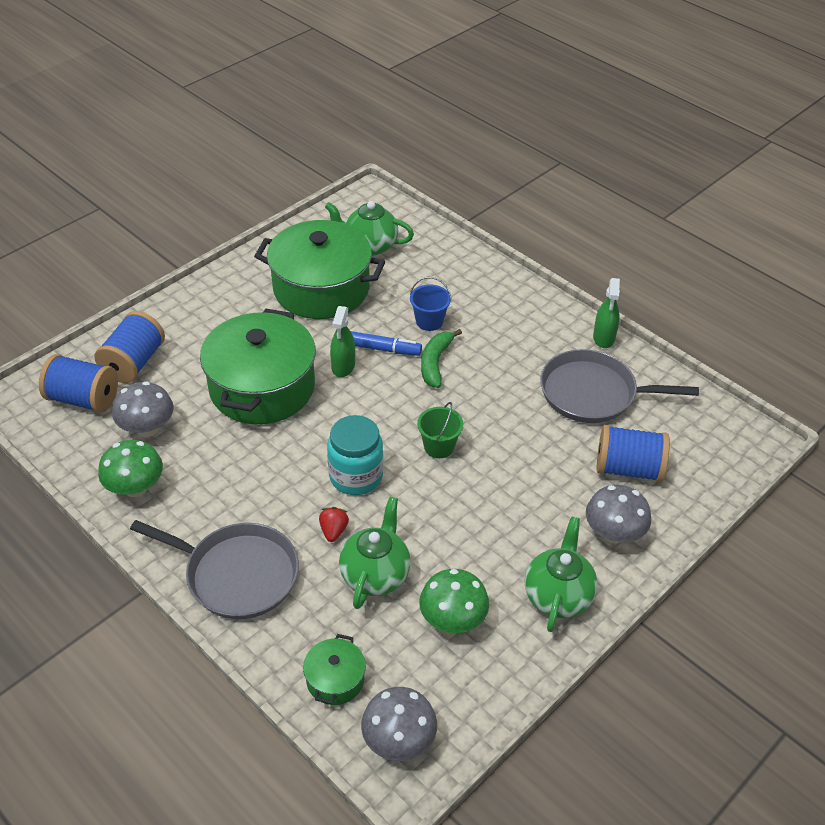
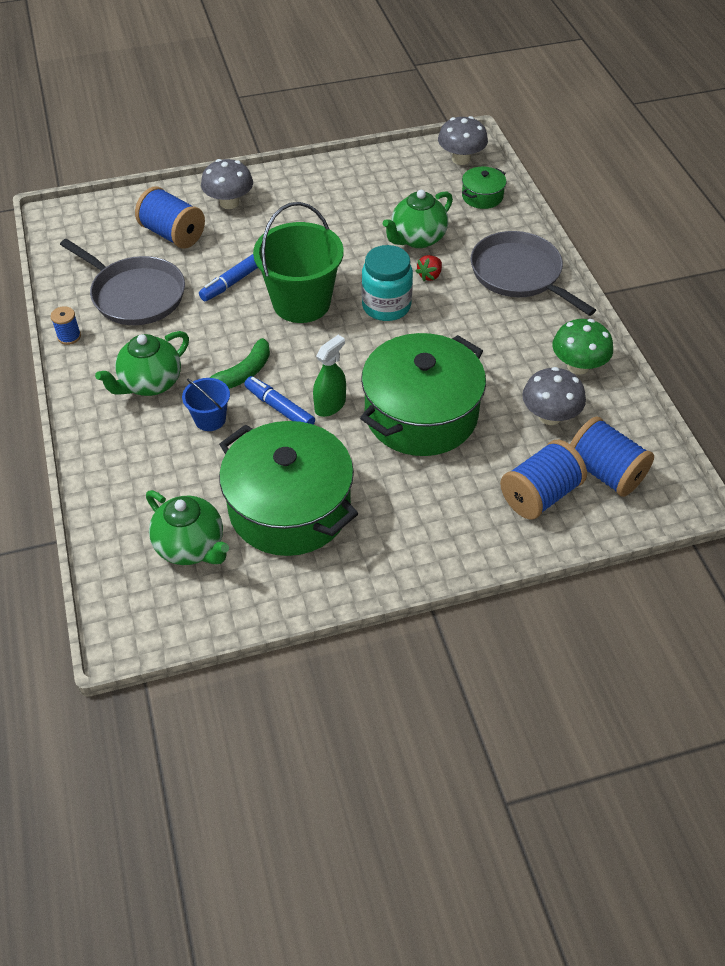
camera: 150 degrees left, 5 degrees up
green bucket [417,402,463,458] -> green bucket [253,202,344,323], size x2.03
green mushroom [419,569,489,633] -> none
green teapot [525,516,598,632] -> green teapot moved to [95,331,189,396]
green spray bottle [593,278,620,348] -> blue spool [51,306,81,345]
none -> blue marker [199,254,258,301]

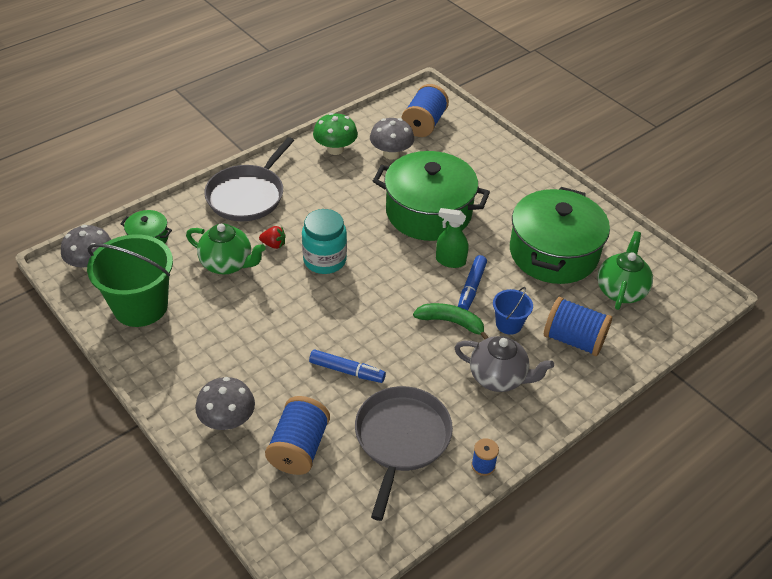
camera: 115 degrees left, 5 degrees down
green teapot [95,331,189,396] -> grey teapot [454,336,554,392]
green bucket [253,202,344,323] -> green bucket moved to [87,234,173,327]
blue spool [500,440,587,519] -> blue spool moved to [544,297,612,356]

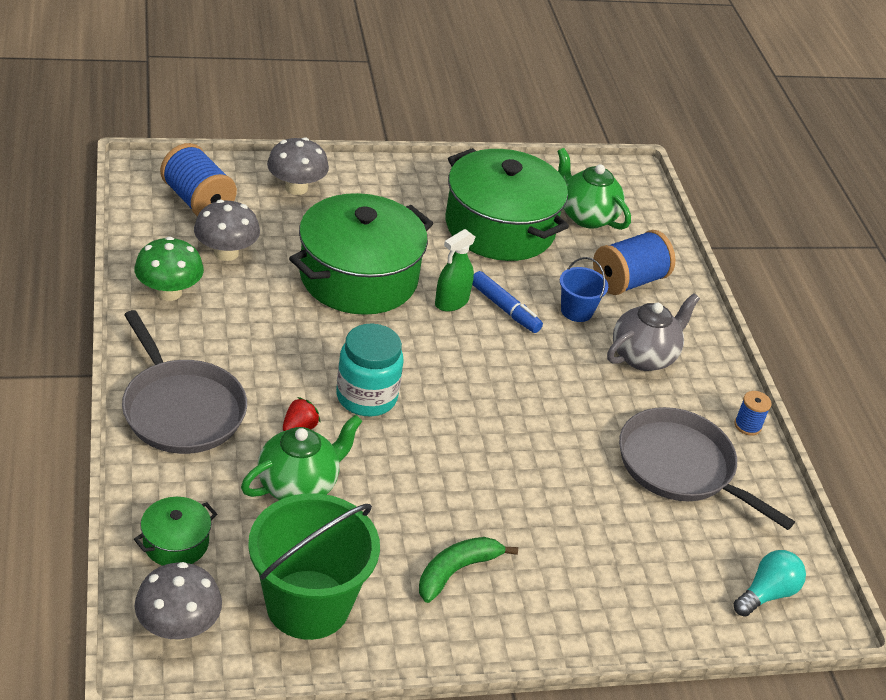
camera: 65 degrees left, 5 degrees down
grey mushroom [195,377,255,430] -> grey mushroom moved to [267,137,329,195]
blue spool [265,396,330,475] -> none
blue marker [309,349,386,383] -> none
green banana [413,303,489,340] -> green banana moved to [419,537,518,603]
none -> turquoise light bulb [734,550,806,617]

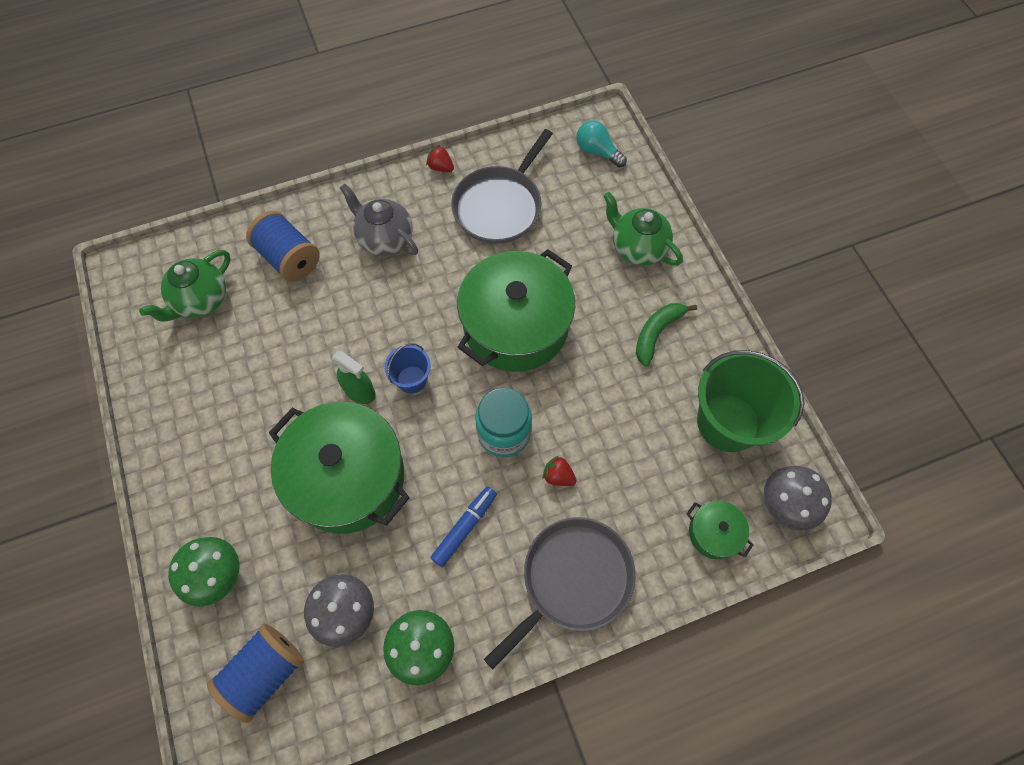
camera: 95 degrees left, 25 degrees up
green teapot [241,415,362,500] -> green teapot moved to [604,192,683,266]
grey mushroom [267,137,329,195] -> green mushroom [168,537,240,607]
green banana [419,537,518,603] -> green banana turned 90 degrees clockwise [636,303,697,366]
green pot [446,148,569,261] -> green pot moved to [457,249,575,372]
blue marker [472,271,543,333] -> blue marker moved to [430,487,497,567]
blue bucket [560,257,608,322] -> blue bucket moved to [384,343,431,394]
blue spool [734,391,772,436] -> red strawberry [426,145,454,172]

